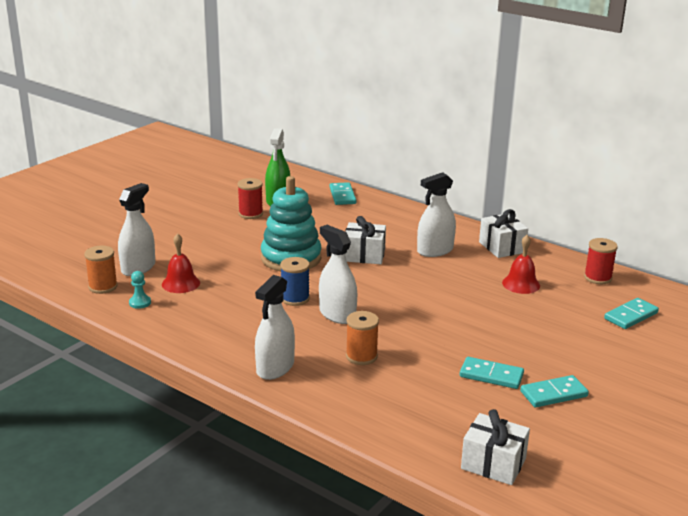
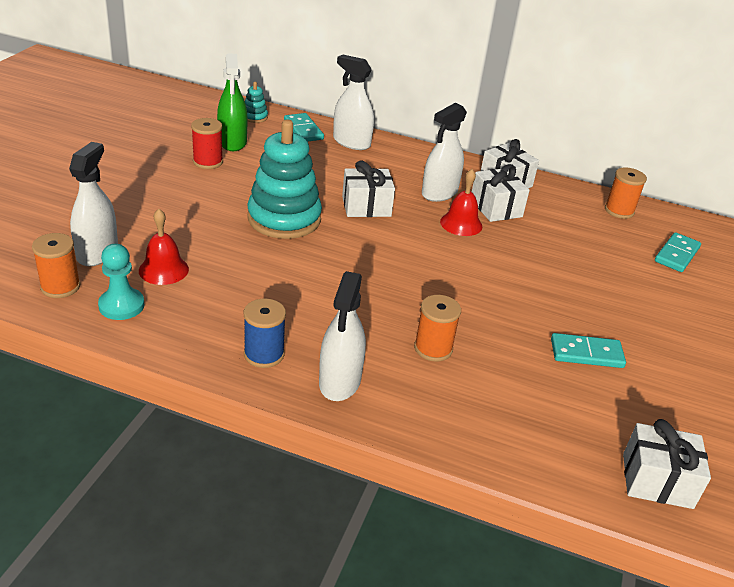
camera: 20 degrees left, 10 degrees up
turquoise pawn [129,271,151,309] -> turquoise pawn [98,244,144,320], size x1.54
blue spool [280,257,310,306] -> blue spool moved to [244,299,286,368]
white spray bottle [319,225,357,324] -> white spray bottle moved to [333,55,374,150]
red bell [502,235,540,294] -> red bell moved to [440,169,482,236]
turquoise domino [520,375,589,407] -> none
red spool [584,238,618,284] -> orange spool [605,167,647,219]
none -> turquoise stacking toy [245,82,268,123]
none -> white gift [472,164,530,222]

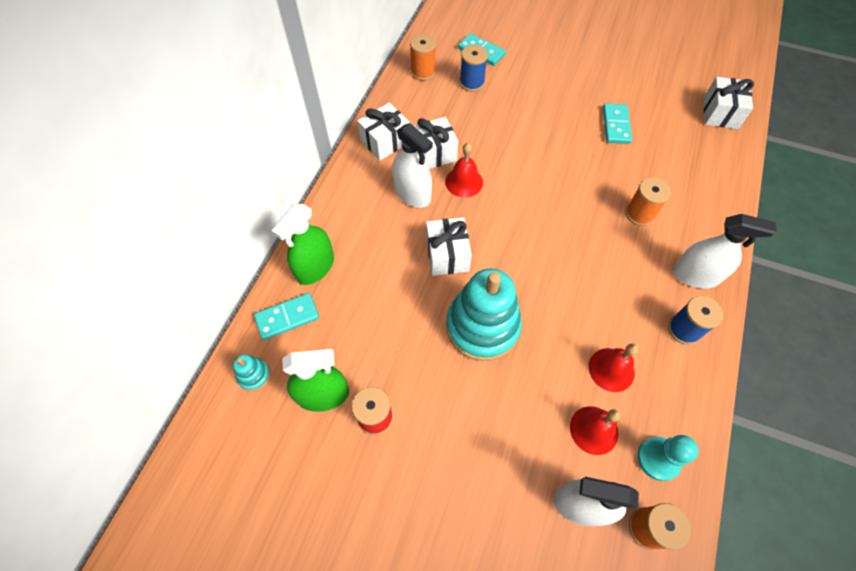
camera: 85 degrees left, 25 degrees up
white spray bottle [333,55,374,150] -> green spray bottle [272,204,334,285]
none -> blue spool [459,45,488,92]
none -> red bell [589,343,638,392]

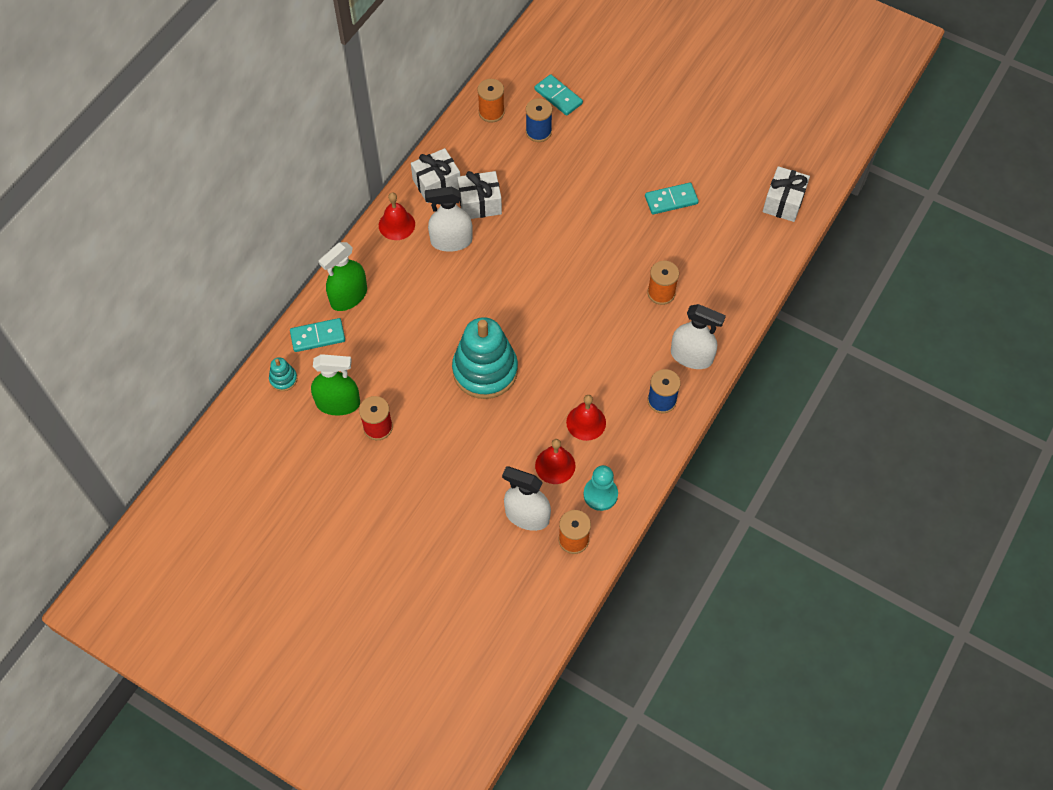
camera: 10 degrees right, 0 degrees up
white spray bottle [392,123,433,208] -> white spray bottle turned 120 degrees clockwise [425,187,473,252]
white gift [426,217,472,276] -> none
red bell [445,143,483,198] -> red bell moved to [379,192,415,240]
turquoise domino [603,103,632,144] -> turquoise domino turned 60 degrees clockwise [645,183,699,215]

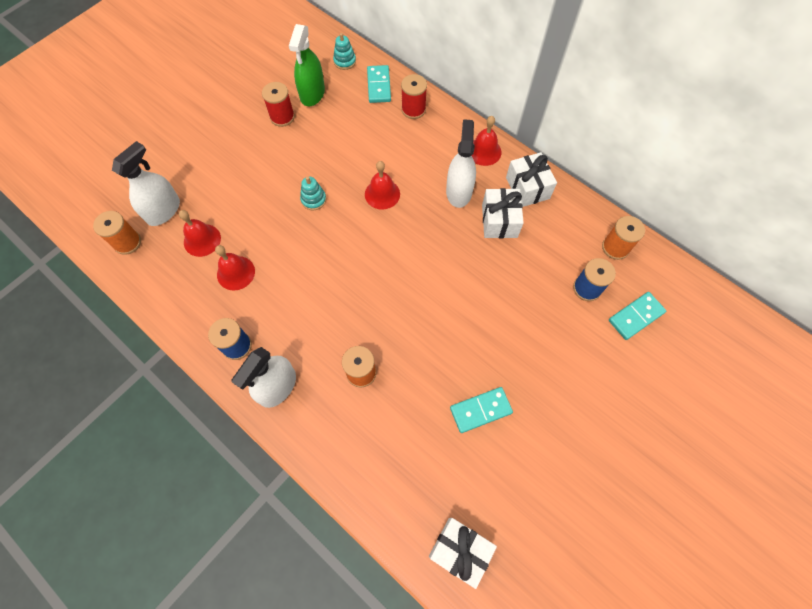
camera: 100 degrees right, 5 degrees up
green spray bottle [319,242,367,311] -> red spool [401,74,427,119]
turquoise stacking toy [452,317,518,399] -> turquoise stacking toy [300,177,326,210], size x0.42
turquoise pawn [584,465,618,511] -> none
turquoise domino [645,183,699,215] -> turquoise domino turned 75 degrees clockwise [450,387,513,433]
none -> red bell [365,161,400,209]

